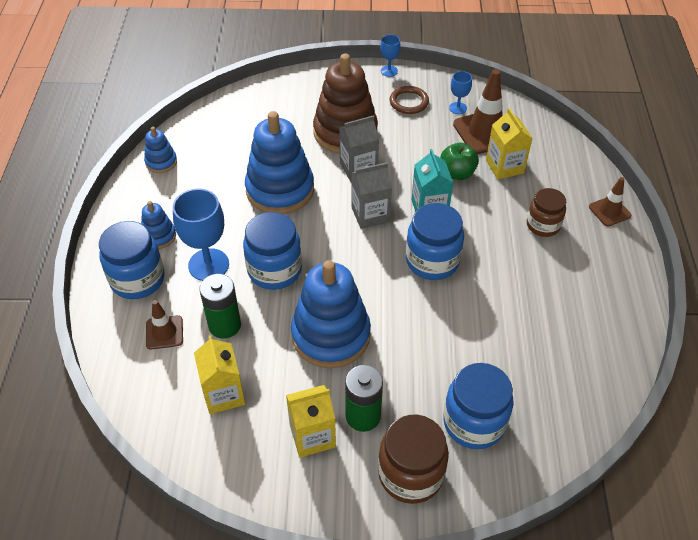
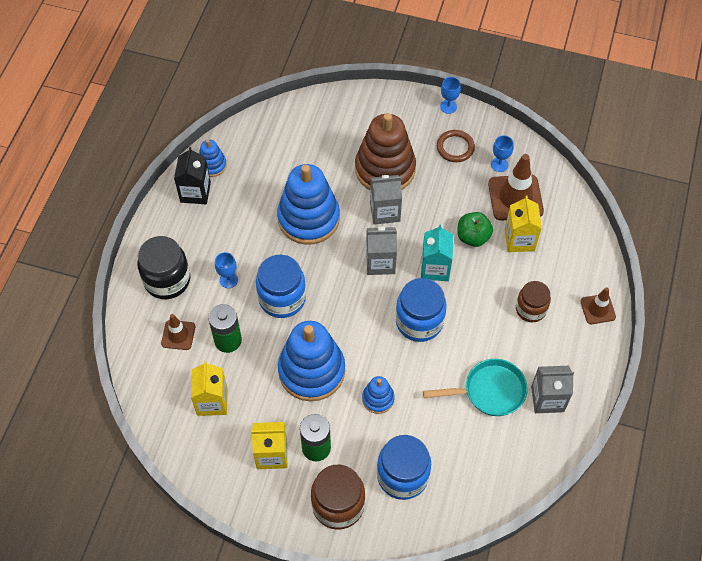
camera: 15 degrees right, 10 degrees up
blue jar [99,221,165,299] -> black jar [137,236,190,299]
blue stacking toy [141,201,176,249] -> blue stacking toy moved to [362,376,395,414]
blue goblet [173,189,229,281] -> blue goblet [215,252,238,288], size x0.52
none -> black carton [174,147,211,204]
none -> turquoise pan [423,359,528,416]
none -> grey carton [531,366,574,413]

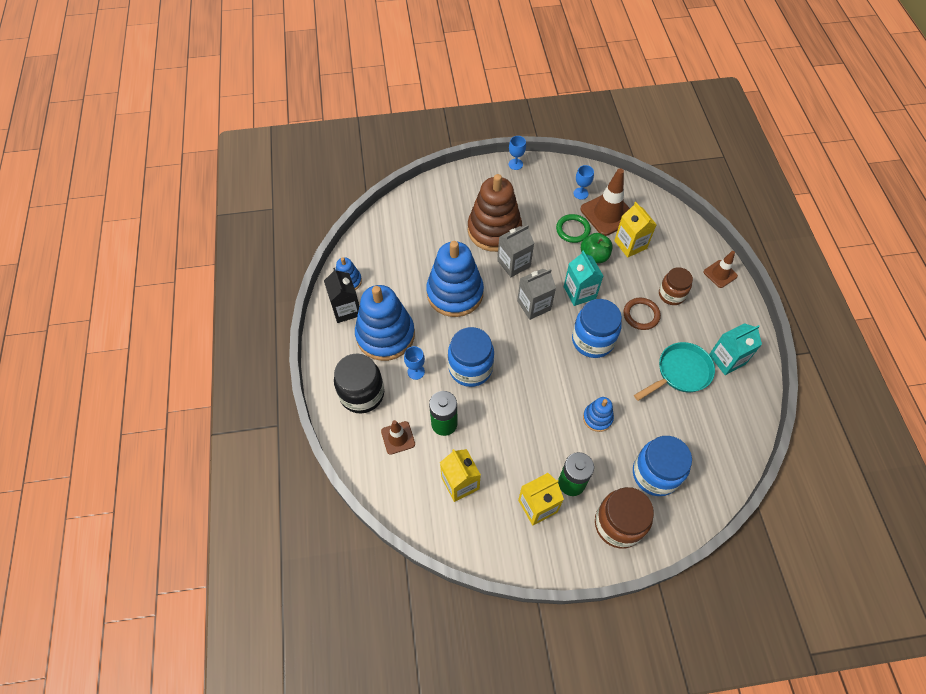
camera: 25 degrees left, 0 degrees up
blue stacking toy [278,321,345,401] -> blue stacking toy moved to [355,285,415,361]
brown ring [437,130,475,162] -> brown ring moved to [623,298,661,330]
grey carton [531,366,574,413] -> turquoise carton [709,323,762,375]
none -> green ring [556,214,591,243]

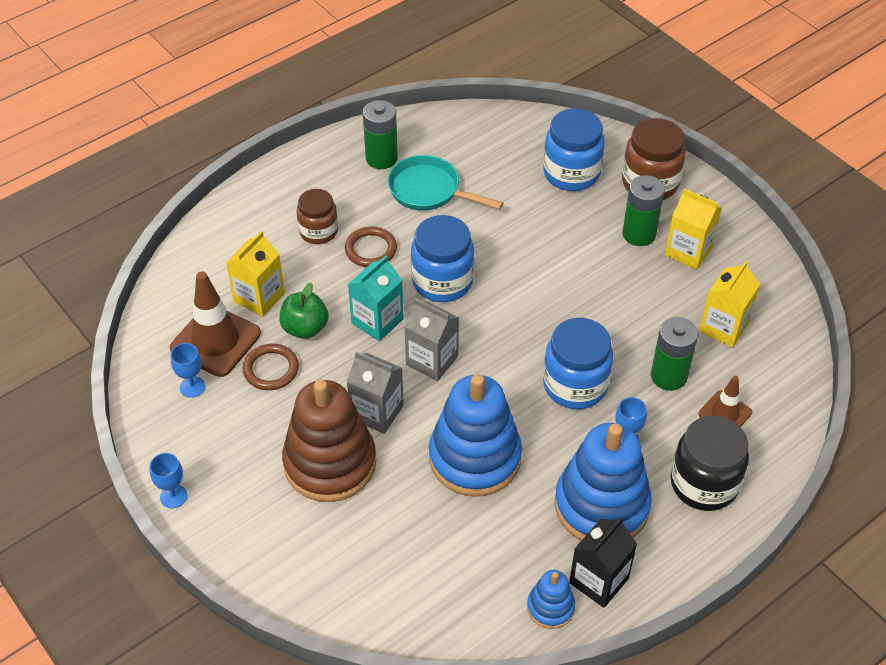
camera: 120 degrees left, 10 degrees down
green ring [556,214,591,243] -> brown ring [243,344,299,390]
blue stacking toy [583,397,614,432] -> none
brown traffic cone [704,251,738,288] -> none
turquoise carton [709,323,762,375] -> green battery [363,100,398,169]

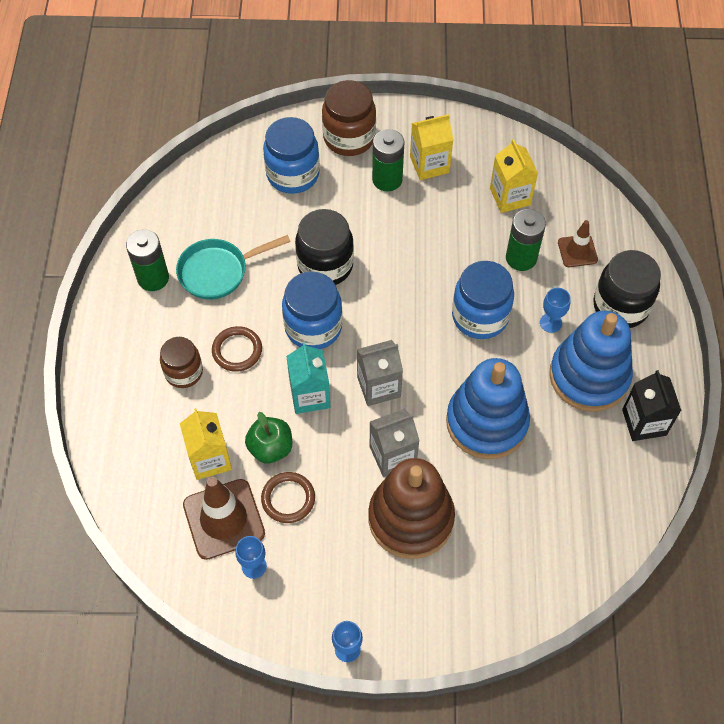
camera: 50 degrees left, 10 degrees up
blue stacking toy [527,570,575,629] -> none
none -> black jar [295,209,354,285]

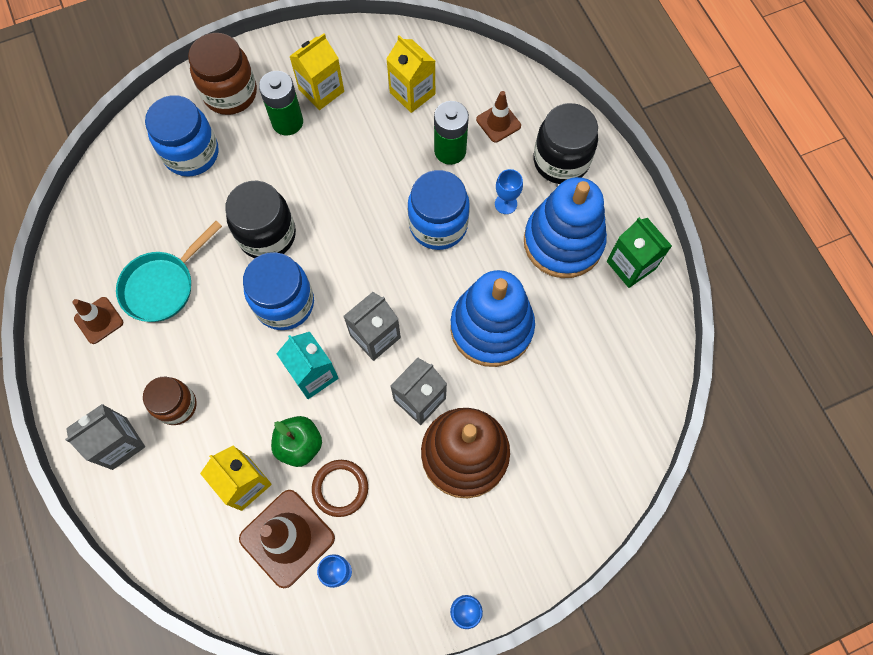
camera: 25 degrees left, 10 degrees up
green battery [126,229,169,291] -> brown traffic cone [73,297,123,344]
brown ring [212,326,262,372] -> none
black carton [622,370,682,441] -> green carton [607,217,672,288]
none -> grey carton [65,404,145,470]

